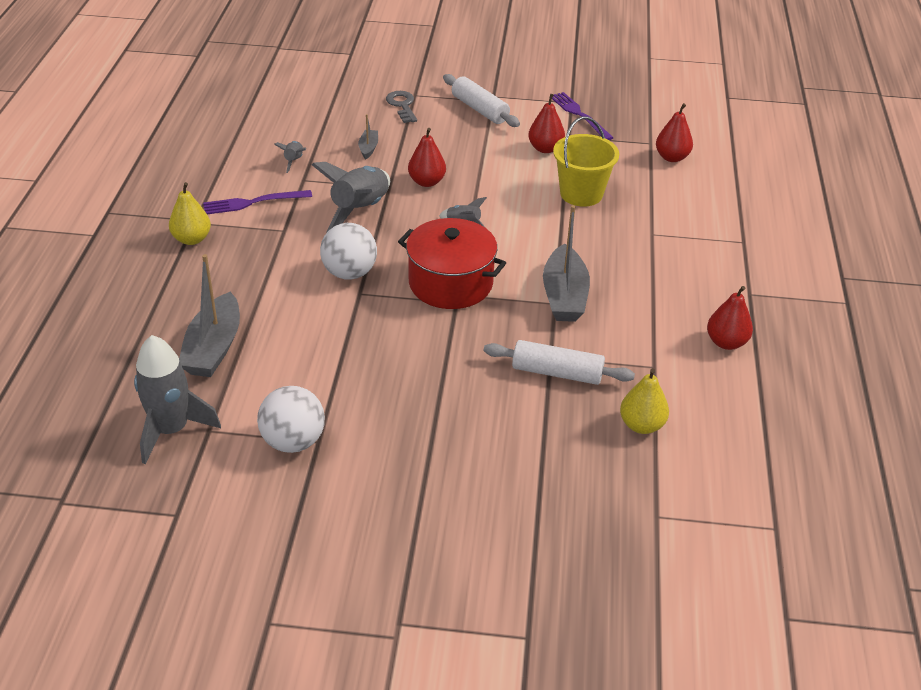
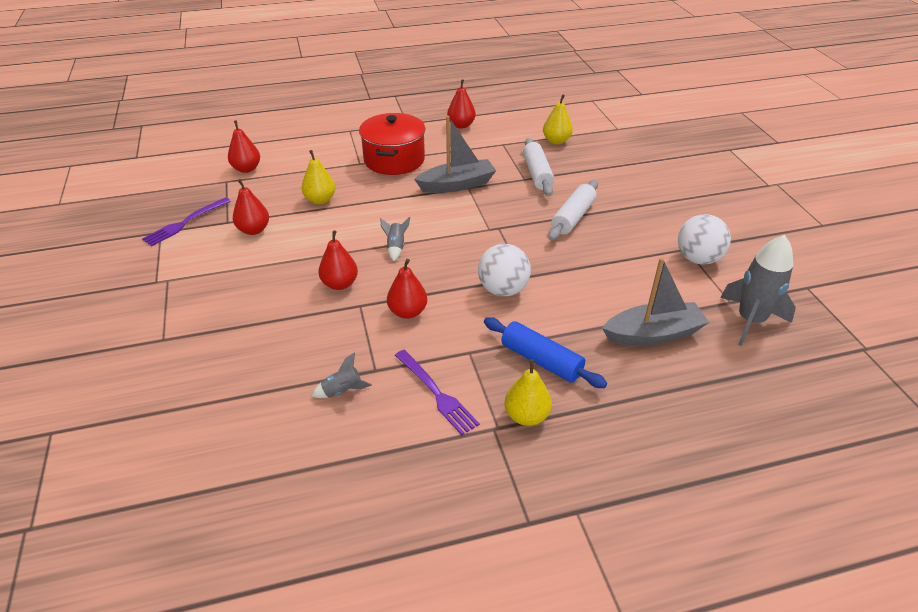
camera: 110 degrees left, 0 degrees up
grey rocket [312,162,390,232] -> red pear [387,259,427,319]
grey boat [358,114,378,159] -> none
grey key [386,91,417,123] -> none
red pot [398,218,506,309] -> red pot moved to [359,113,425,175]
white rolling pin [443,74,520,127] -> white rolling pin moved to [548,180,598,240]
yellow bucket [553,117,619,207] -> yellow pear [301,150,335,204]
none -> blue rolling pin [484,317,607,388]

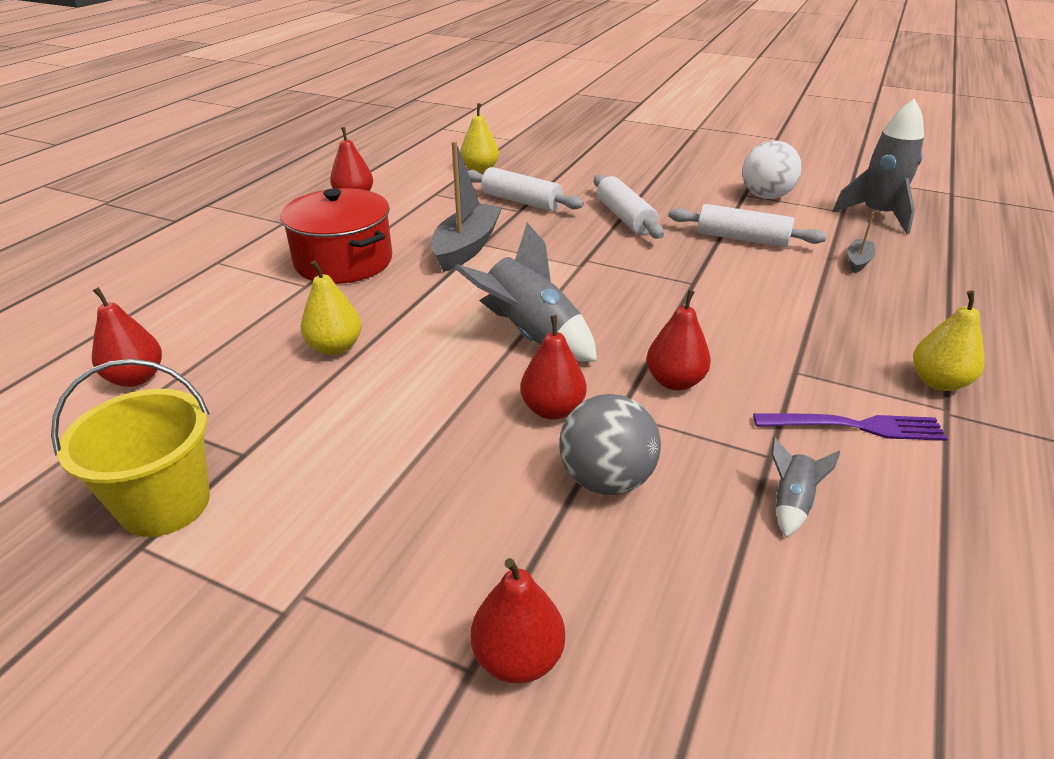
camera: 50 degrees left, 5 degrees down
purple fork [142,197,231,246] -> yellow bucket [51,359,210,537]
red pear [233,179,269,235] -> red pear moved to [471,558,565,684]
grey rocket [381,217,410,261] -> grey rocket [454,222,597,362], size x2.10
white ball [478,244,531,296] -> none
blue rolling pin [484,317,607,388] -> none
grey boat [602,257,709,345] -> grey boat [847,212,875,273], size x0.48
none -> grey ball [559,394,661,495]
none -> white rolling pin [669,204,826,248]

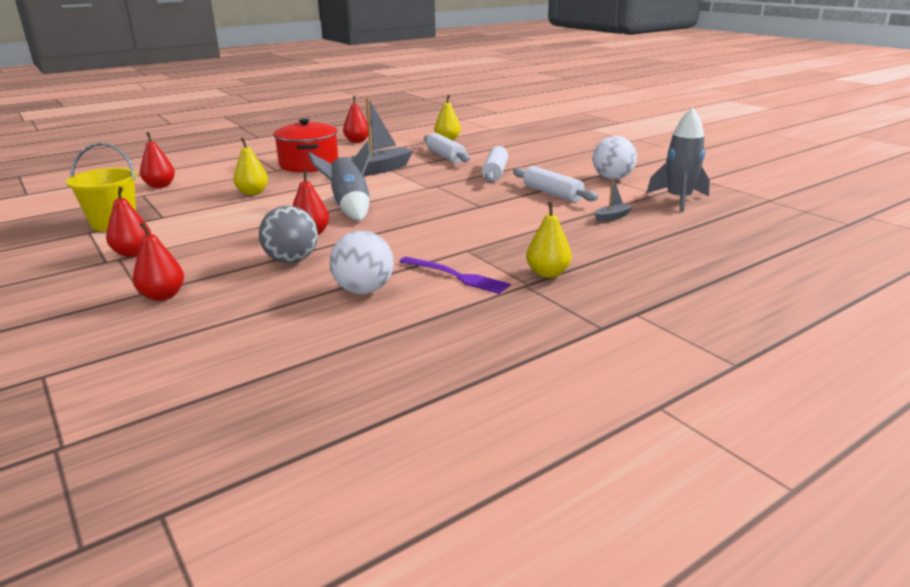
camera: 30 degrees right, 10 degrees down
red pear [646,290,711,391] -> red pear moved to [106,187,152,257]
grey rocket [771,437,840,537] -> white ball [330,231,394,294]

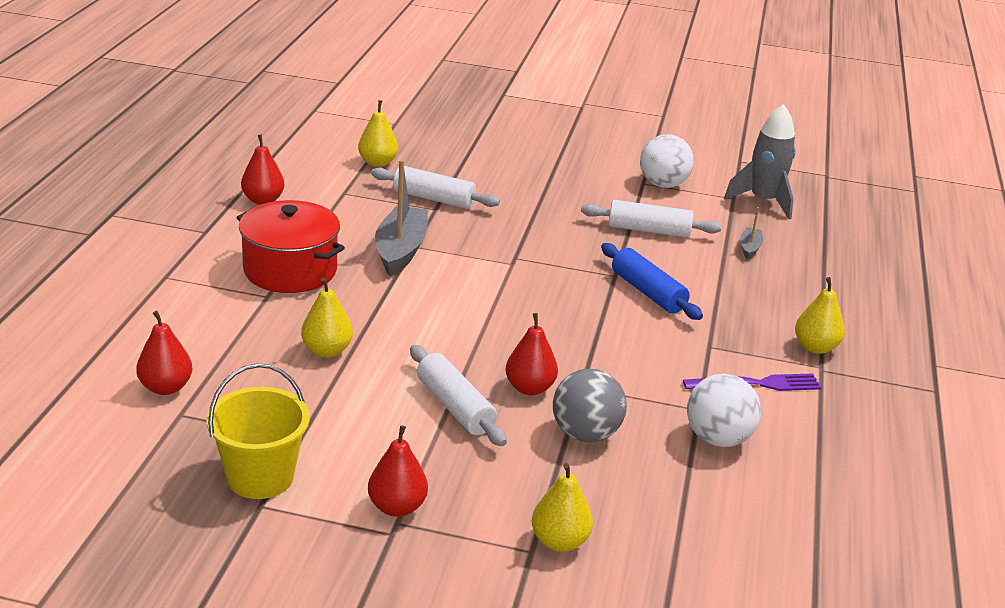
camera: 45 degrees left, 5 degrees up
red pear [133,222,184,301] -> yellow pear [532,463,593,552]
grey rocket [308,141,371,221] -> none
white rolling pin [482,146,508,182] -> white rolling pin moved to [410,345,507,446]
none -> blue rolling pin [601,243,703,320]

